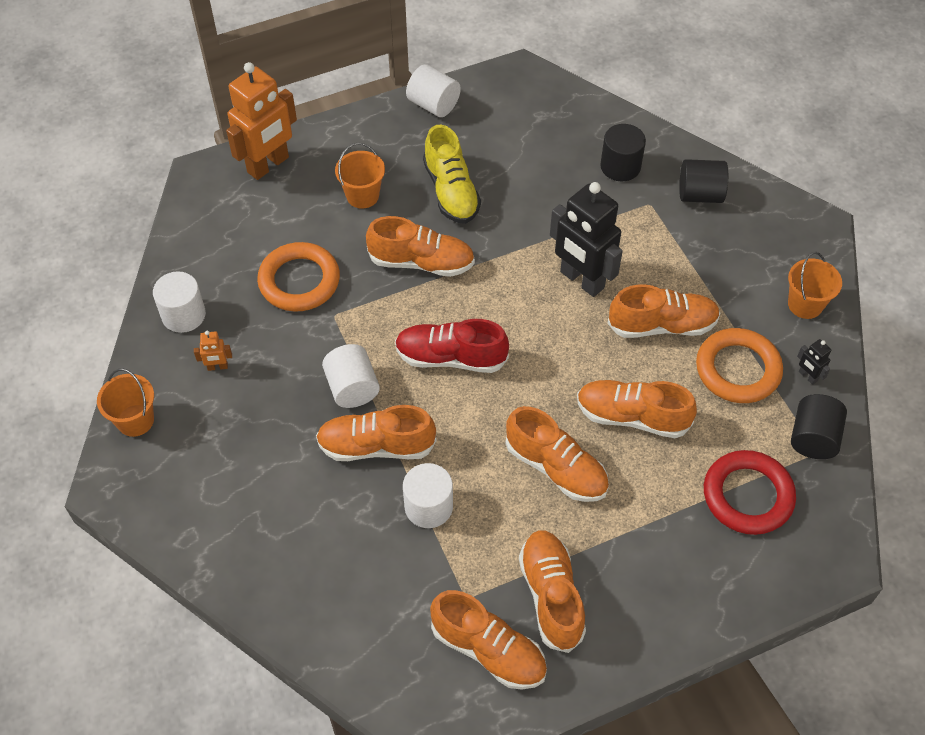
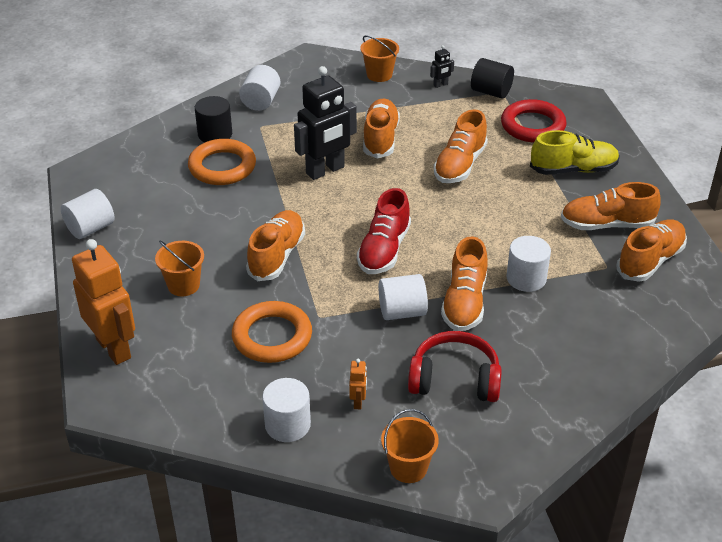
camera: 80 degrees left, 15 degrees down
yellow shoe [423,125,481,224] -> yellow shoe moved to [530,130,620,175]
orange shoe [506,406,609,502] -> none
black cylinder [679,159,728,203] -> white cylinder [239,65,280,111]
orange ring [696,328,783,403] -> orange ring moved to [188,139,256,185]
none -> red headphones [408,331,502,402]

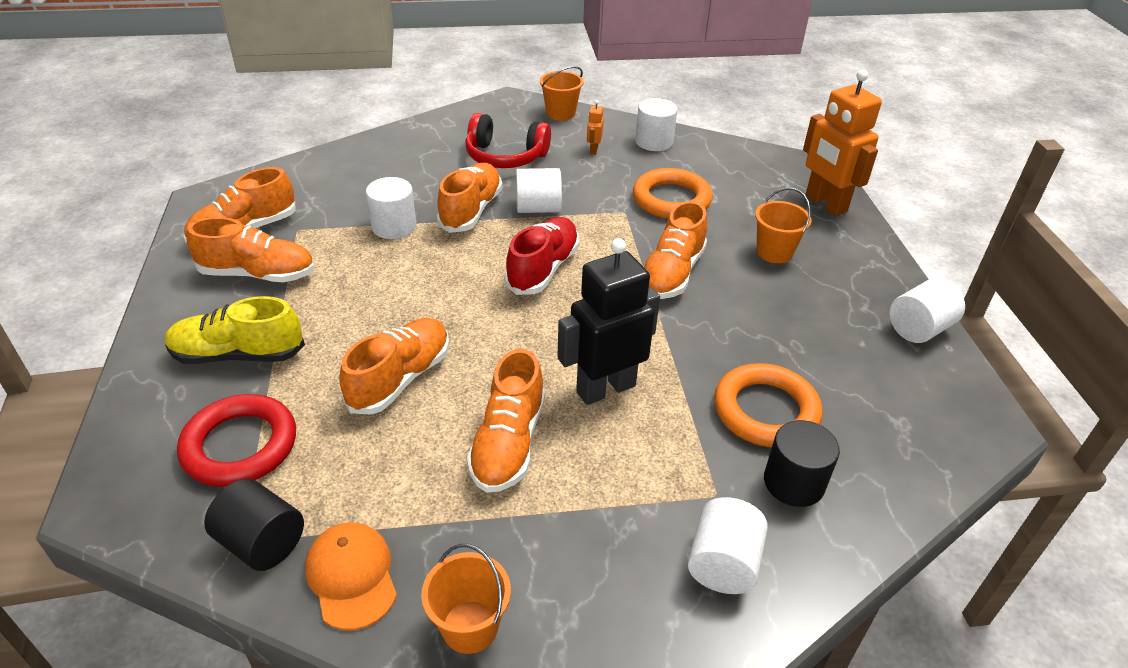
camera: 175 degrees left, 0 degrees up
black robot [430,45,454,88] -> orange cap [305,522,397,630]

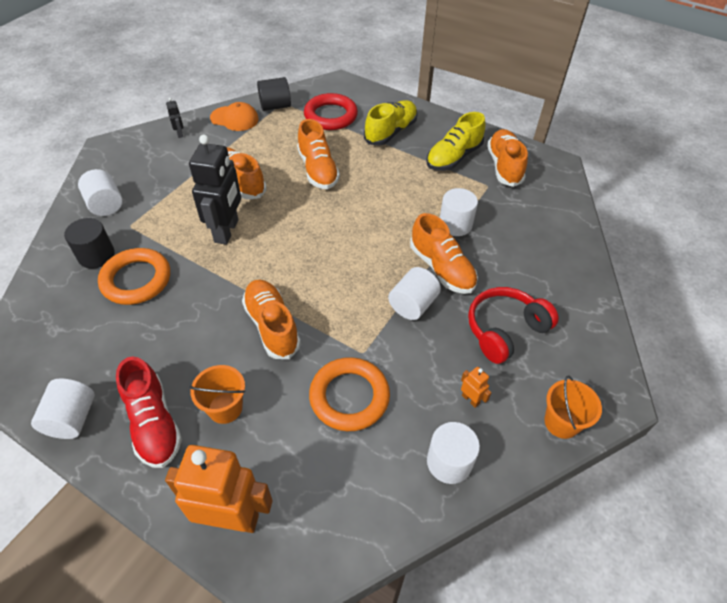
camera: 130 degrees right, 10 degrees up
orange shoe [187,217,314,282] -> yellow shoe [427,112,485,171]
orange bucket [421,544,511,654] -> black robot [166,98,184,138]
red shoe [504,217,579,295] -> red shoe moved to [116,356,182,468]

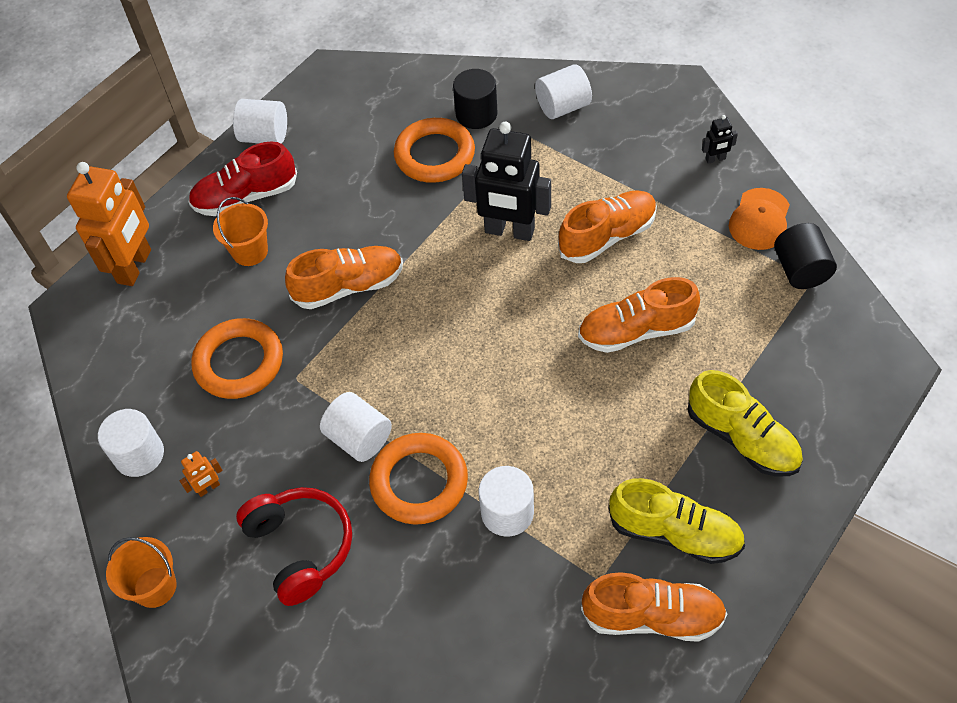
camera: 100 degrees right, 5 degrees up
red ring [304,93,358,130] -> none
orange shoe [410,213,478,294] -> orange ring [369,433,468,525]
yellow shoe [427,112,485,171] -> yellow shoe turned 150 degrees clockwise [608,478,745,564]

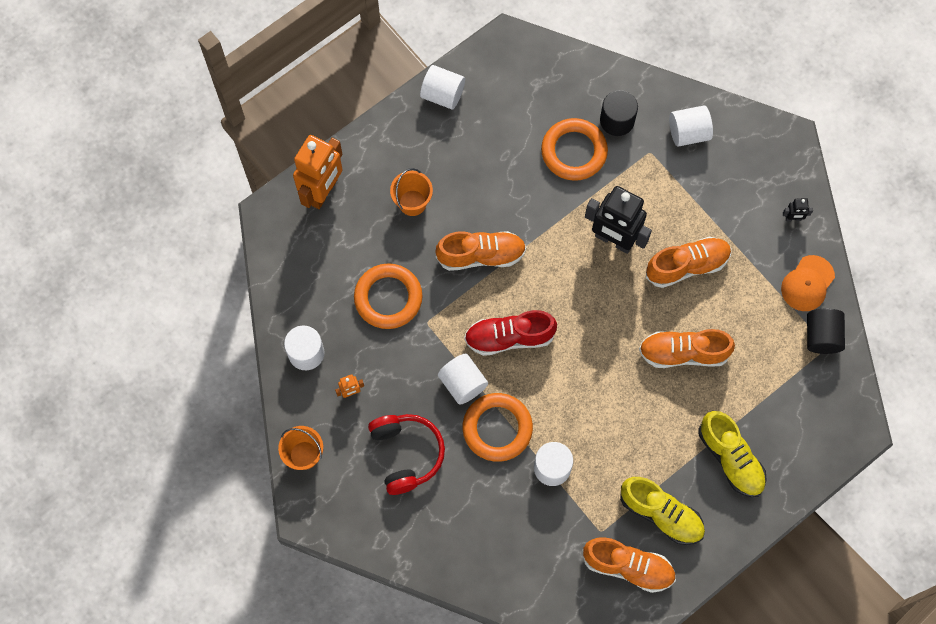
camera: 10 degrees right, 15 degrees up
red shoe [188,141,297,216] -> red shoe moved to [464,310,557,356]

